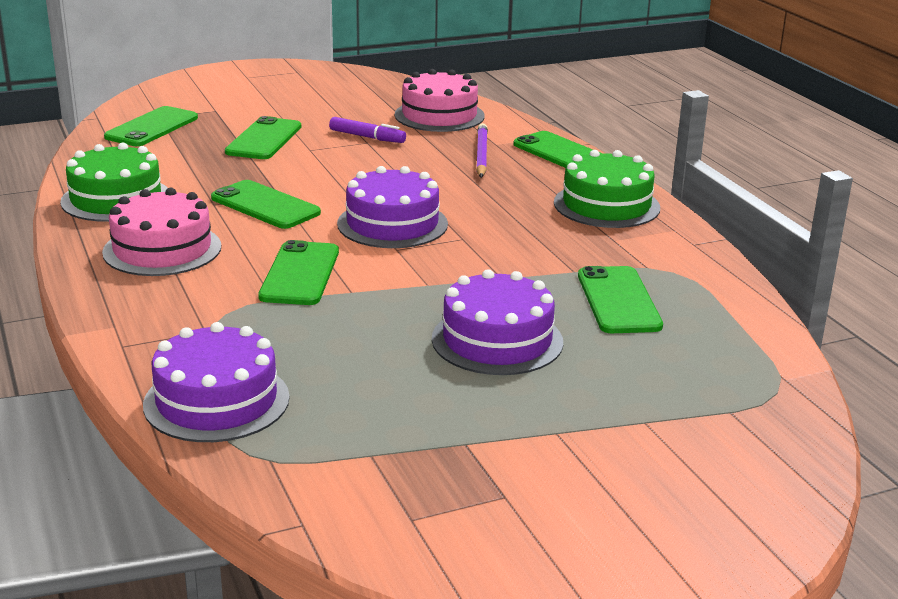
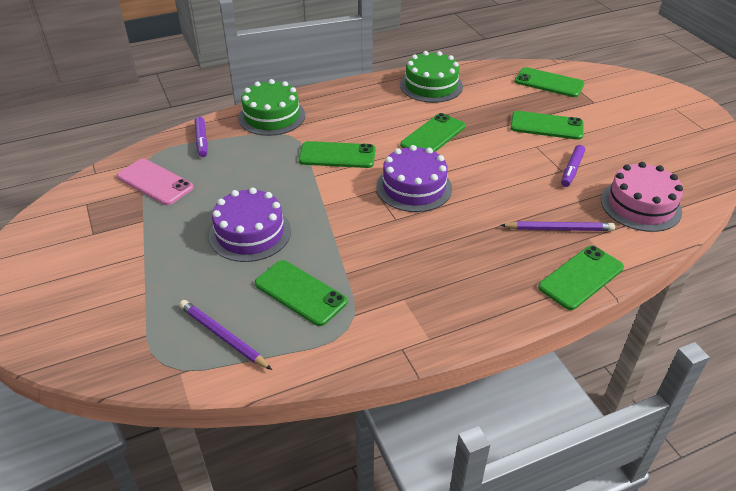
camera: 90 degrees right, 15 degrees up
pink cake [102,188,221,276] -> none
purple cake [143,322,290,442] -> purple marker [194,117,208,157]
green cake [554,150,660,228] -> green cake moved to [238,79,305,136]
green phone [578,266,663,333] -> green phone turned 45 degrees clockwise [255,260,347,326]
none -> pink phone [117,159,194,205]
none -> purple pencil [179,300,272,370]

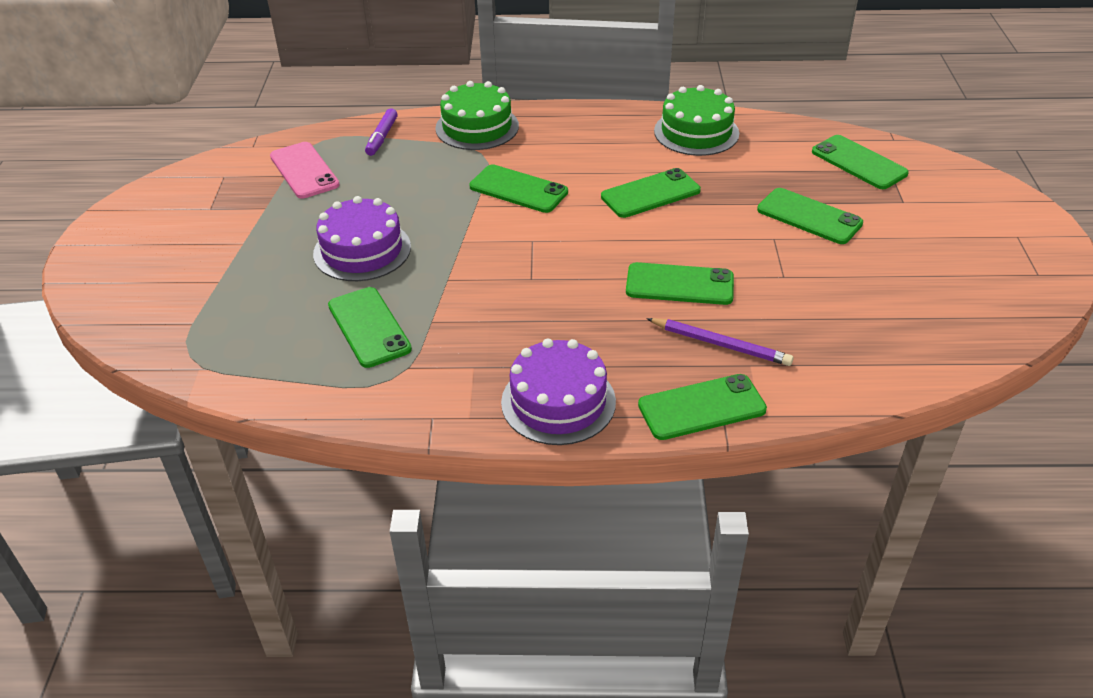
camera: 25 degrees right, 0 degrees up
purple pencil [179,300,272,370] -> none
purple cake [376,145,452,212] -> purple cake moved to [501,339,616,445]
purple marker [561,145,585,187] -> none
pink cake [601,162,683,232] -> none
none -> green phone [626,262,734,305]

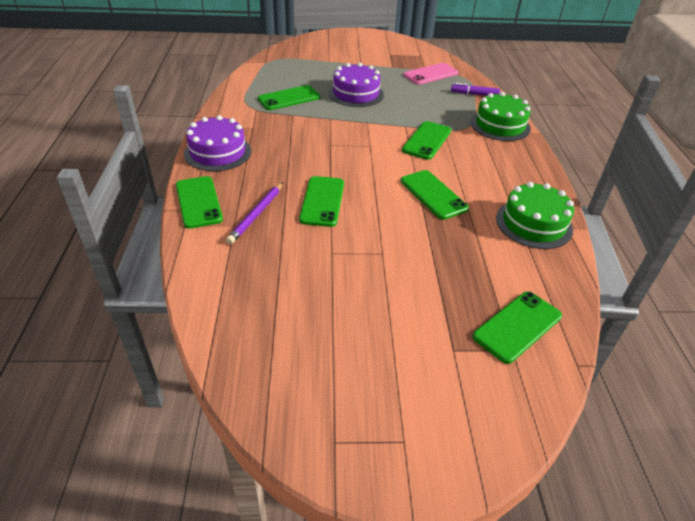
camera: 85 degrees right, 0 degrees up
green phone [757,188,863,244] -> none

